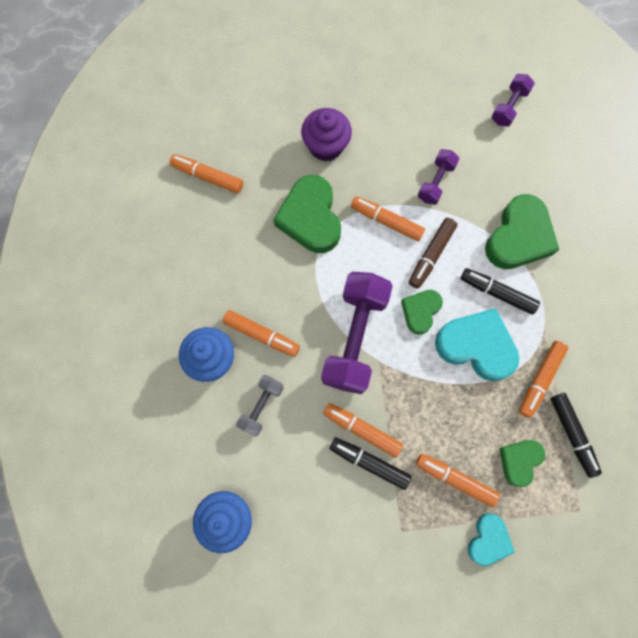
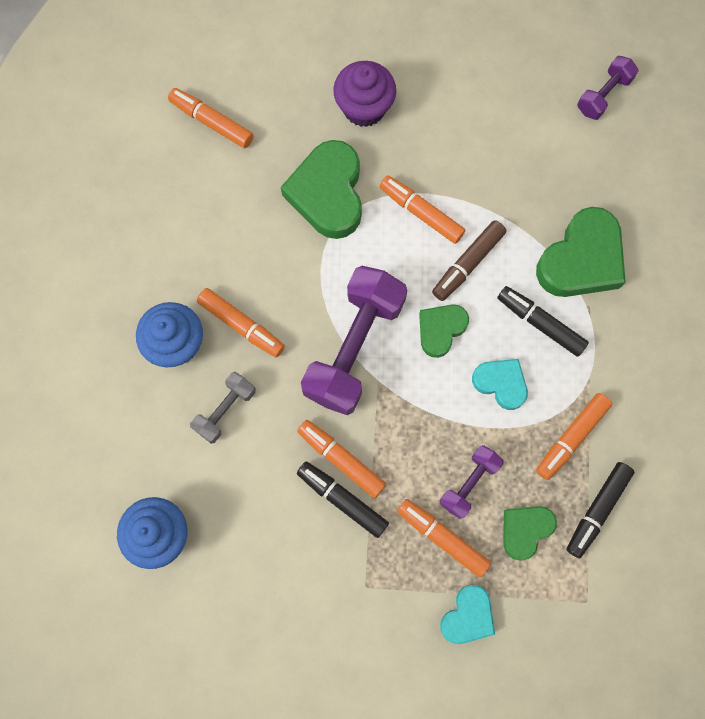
camera: 10 degrees right, 0 degrees up
purple dumbbell [418,149,459,205] -> purple dumbbell moved to [440,445,504,519]
turquoise heart [435,308,519,381] -> turquoise heart [472,359,528,410], size x0.58
black marker [551,393,602,478] -> black marker turned 45 degrees clockwise [566,462,635,558]

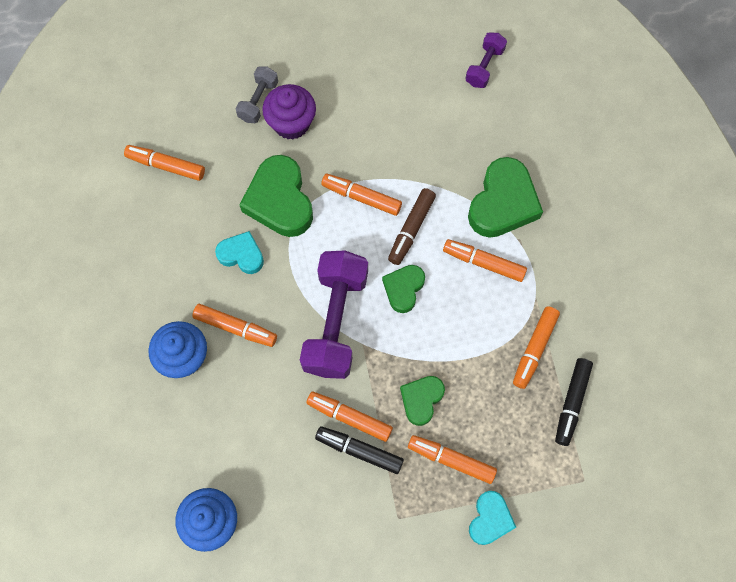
camera: 15 degrees left, 5 degrees down
grey dumbbell [190,372,256,444] -> grey dumbbell moved to [236,66,278,123]
purple dumbbell [440,445,504,519] -> none
turquoise heart [472,359,528,410] -> turquoise heart moved to [215,231,264,274]
black marker [497,286,589,357] -> orange marker [443,239,527,282]
green heart [503,506,557,560] -> green heart moved to [400,376,445,426]

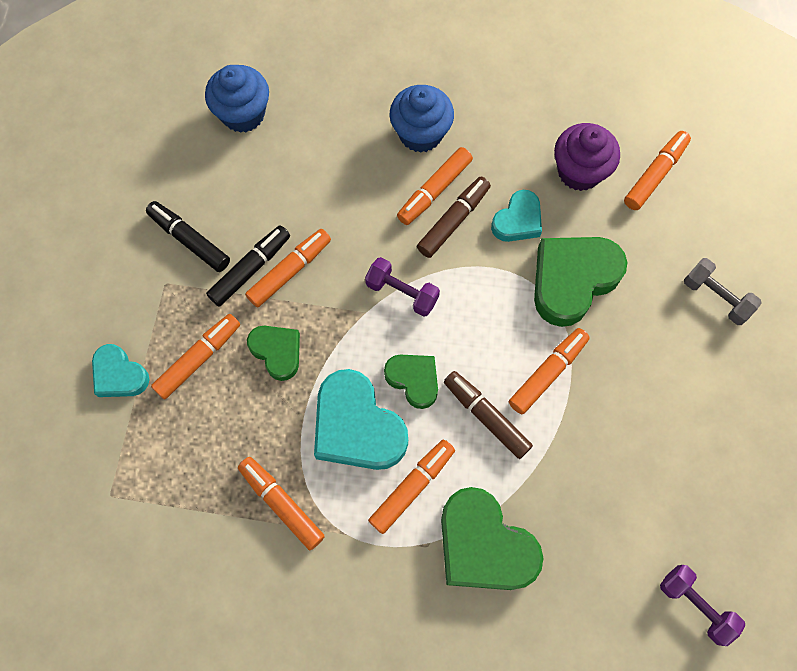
camera: 110 degrees right, 0 degrees up
green heart [239,155,313,237] -> green heart turned 45 degrees counterclockwise [534,237,627,327]
purple cupcake [262,84,316,140] -> purple cupcake moved to [554,123,620,191]
purple dumbbell [300,250,368,379] -> purple dumbbell [365,257,440,317], size x0.50
black marker [555,358,593,446] -> black marker moved to [146,201,230,272]
none -> turquoise heart [314,369,408,470]
none -> brown marker [417,177,491,258]

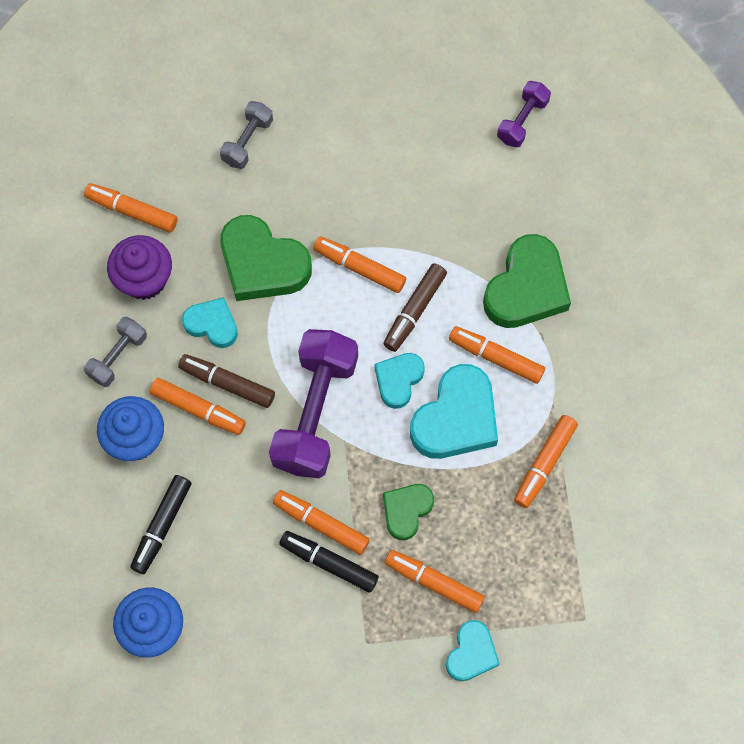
camera: 105 degrees left, 0 degrees up
black marker [146,201,230,272] -> black marker moved to [130,475,192,574]
purple dumbbell [365,257,440,317] -> purple dumbbell [269,329,358,479], size x1.98
green heart [384,355,438,409] -> turquoise heart [374,353,425,409]
none -> grey dumbbell [84,317,147,387]

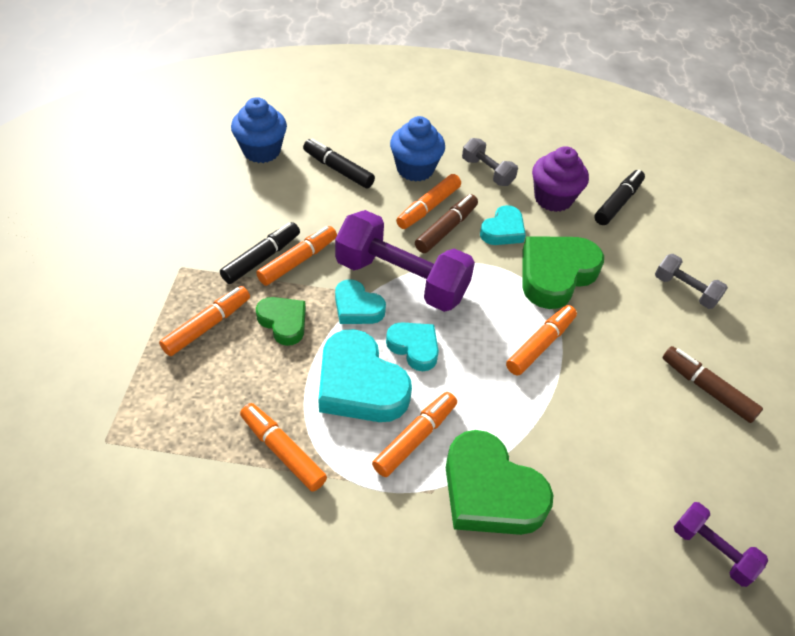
camera: 100 degrees right, 20 degrees down
orange marker [84,183,178,233] -> black marker [594,170,645,225]
brown marker [383,263,447,352] -> brown marker moved to [662,346,763,423]
turquoise heart [446,620,500,681] -> turquoise heart moved to [335,279,386,324]

